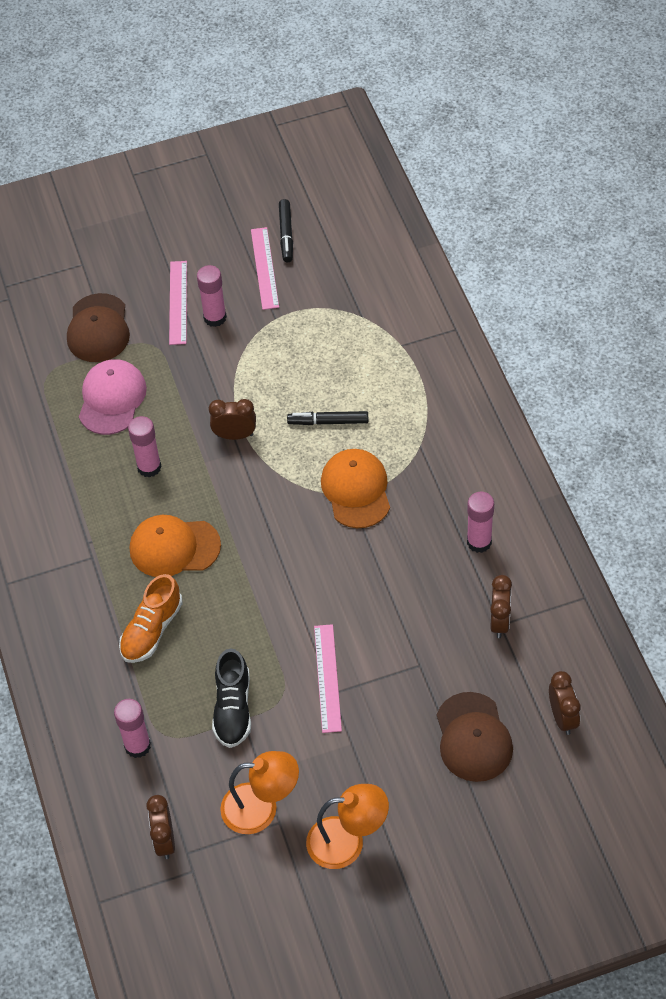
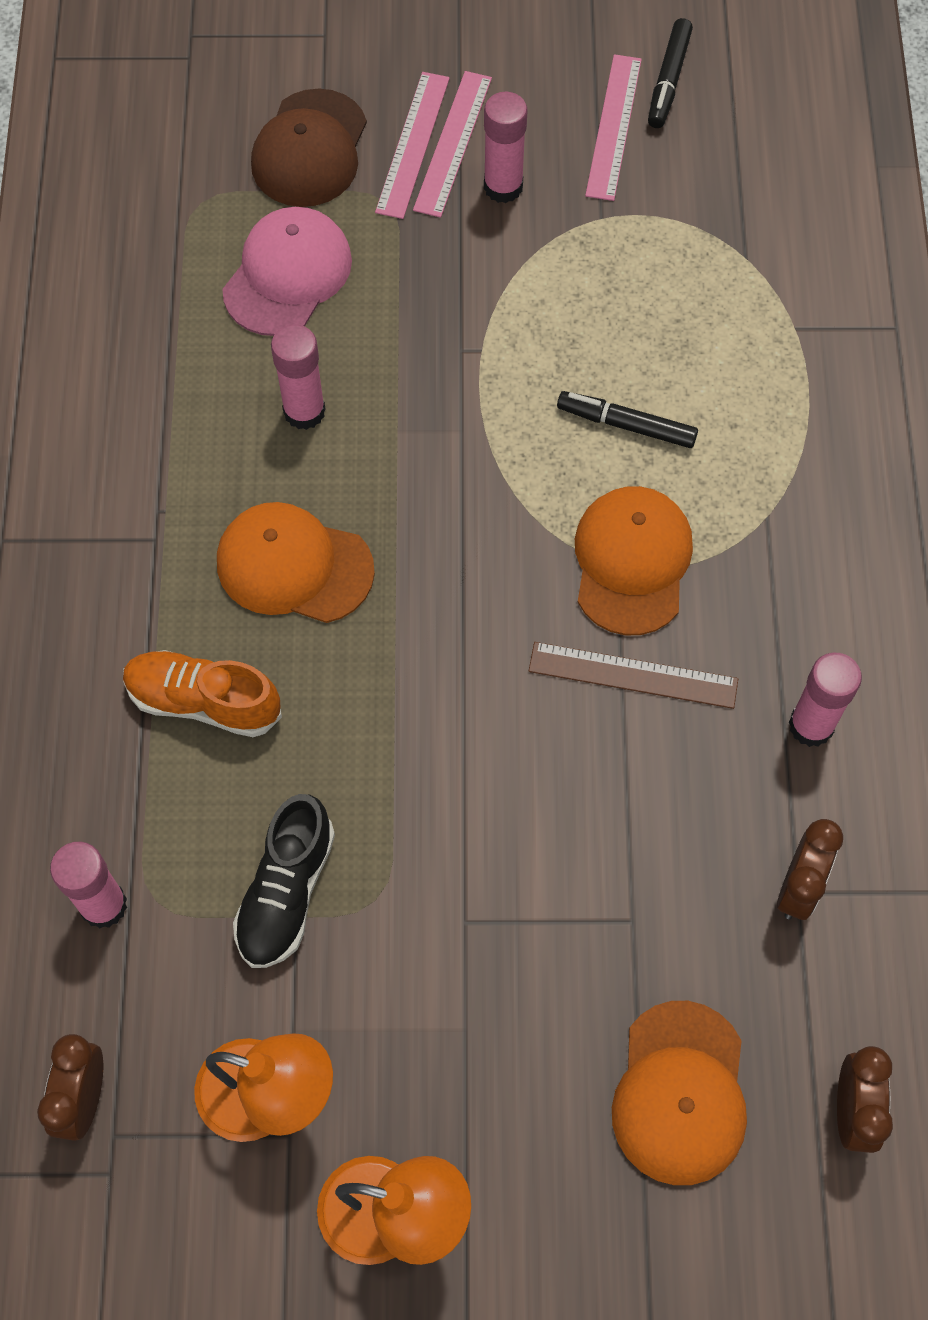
camera: 15 degrees right, 10 degrees up
orange shoe [119,574,183,663] -> orange shoe turned 60 degrees clockwise [123,650,282,737]
brown clock [209,399,256,440] -> none
pink ruler [314,624,342,733] -> pink ruler moved to [375,72,450,219]
brown cap [437,692,513,782] -> orange cap [612,1001,747,1185]
none -> brown ruler [529,642,738,709]

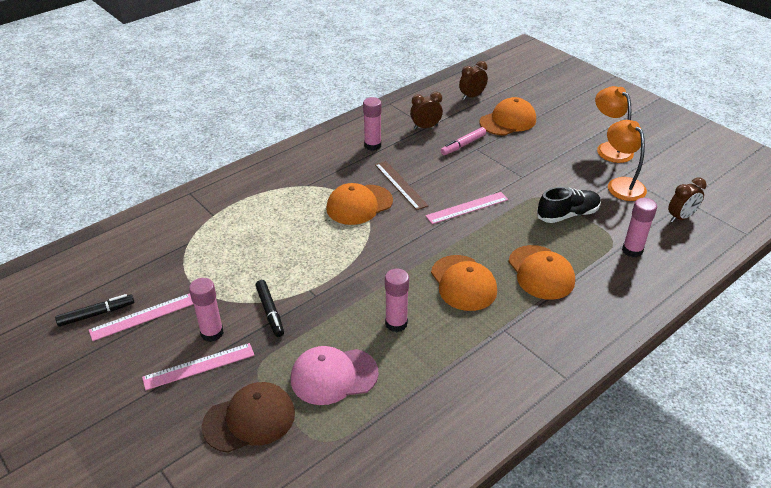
camera: 130 degrees left, 25 degrees down
orange shoe [123,650,282,737] -> orange cap [508,245,575,300]
pink ruler [375,72,450,219] -> pink ruler moved to [425,192,508,224]
black marker [557,391,698,448] -> black marker moved to [255,280,284,337]
none -> pink marker [441,127,486,155]

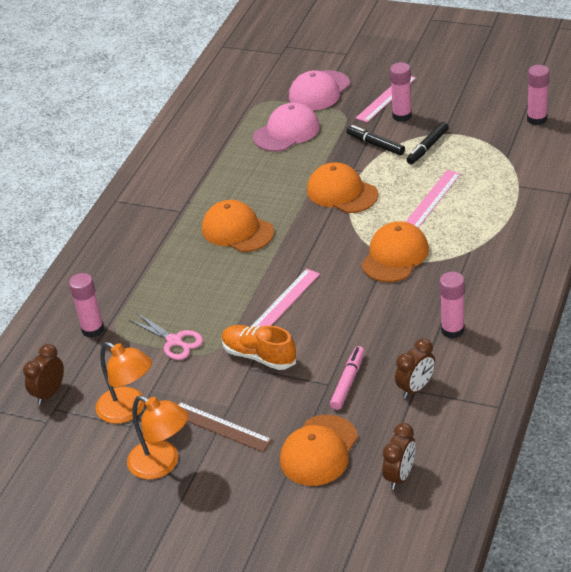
camera: 155 degrees right, 0 degrees up
black marker [55,294,134,327] -> black marker moved to [406,122,449,164]
pink ruler [89,293,193,341] -> pink ruler moved to [406,170,461,228]
brown cap [202,382,295,453] -> pink cap [289,70,350,110]
brown ruler [375,161,428,210] -> brown ruler moved to [177,401,273,452]
pink glue stick [385,269,409,332] -> pink glue stick moved to [527,65,549,125]
orange cap [508,245,575,300] -> orange cap moved to [307,162,378,213]
black shoe [537,187,601,223] -> pink scissors [129,313,203,360]
none -> orange shoe [222,325,296,370]

